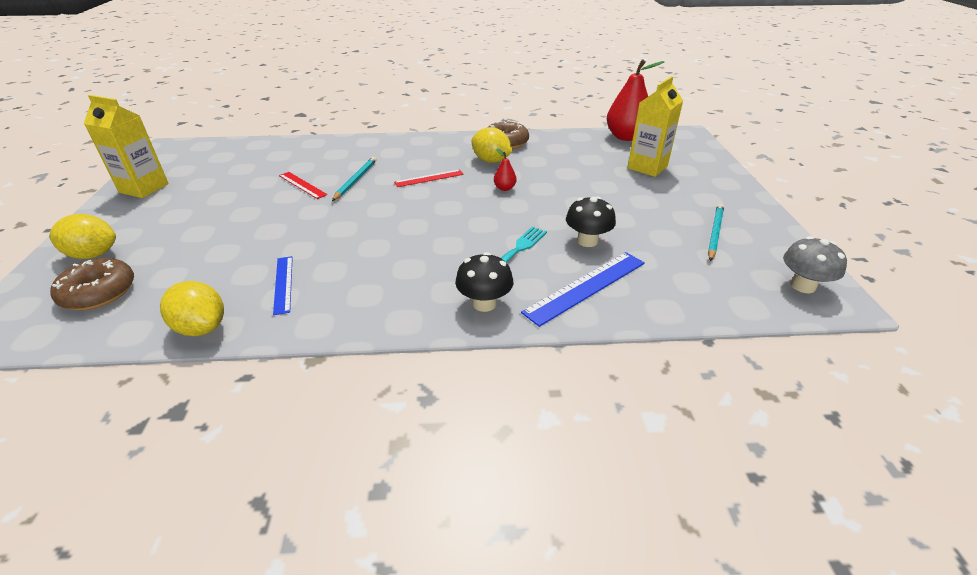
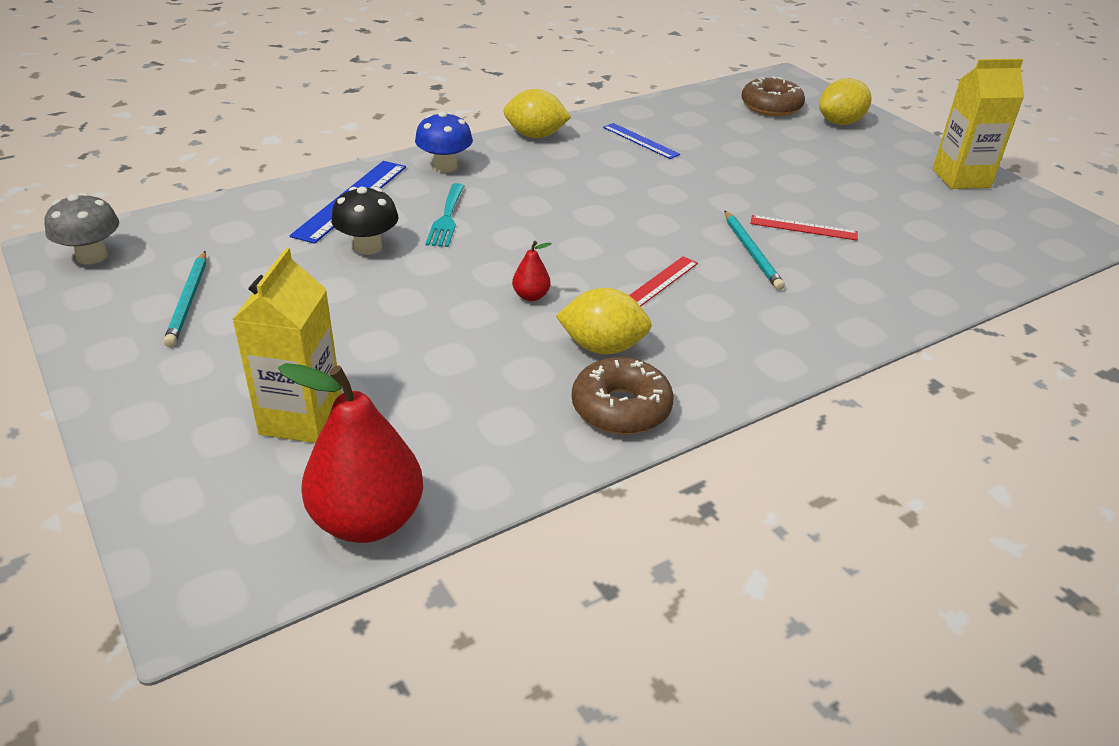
camera: 150 degrees right, 0 degrees up
yellow lemon [160,281,224,336] -> yellow lemon moved to [503,89,571,138]
black mushroom [455,252,513,312] -> blue mushroom [415,111,473,172]

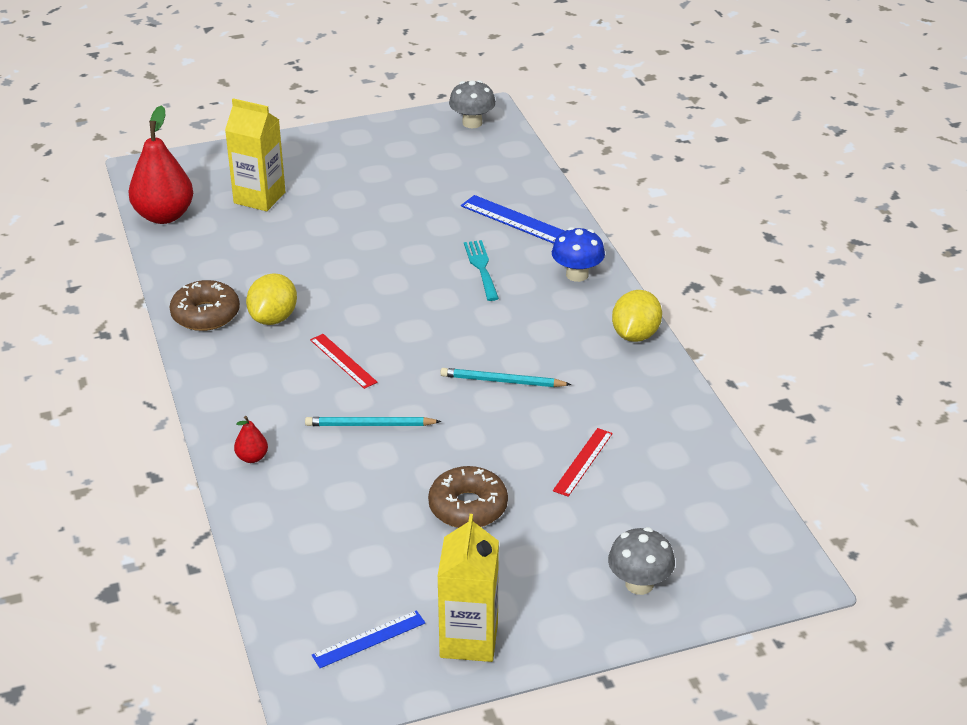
camera: 105 degrees right, 0 degrees up
turquoise pencil [164,251,206,347] -> turquoise pencil moved to [440,368,572,387]
black mushroom [331,187,399,255] -> none
turquoise fork [425,183,464,247] -> turquoise fork turned 60 degrees clockwise [464,240,499,301]
red pear [512,241,552,301] -> red pear moved to [234,416,268,463]
blue ruler [603,123,680,159] -> blue ruler moved to [312,610,425,668]
brown donut [741,76,805,116] -> brown donut moved to [428,466,508,528]
red ruler [750,215,858,240] -> red ruler moved to [553,428,613,497]
yellow lemon [819,78,872,125] -> grey mushroom [608,527,675,595]

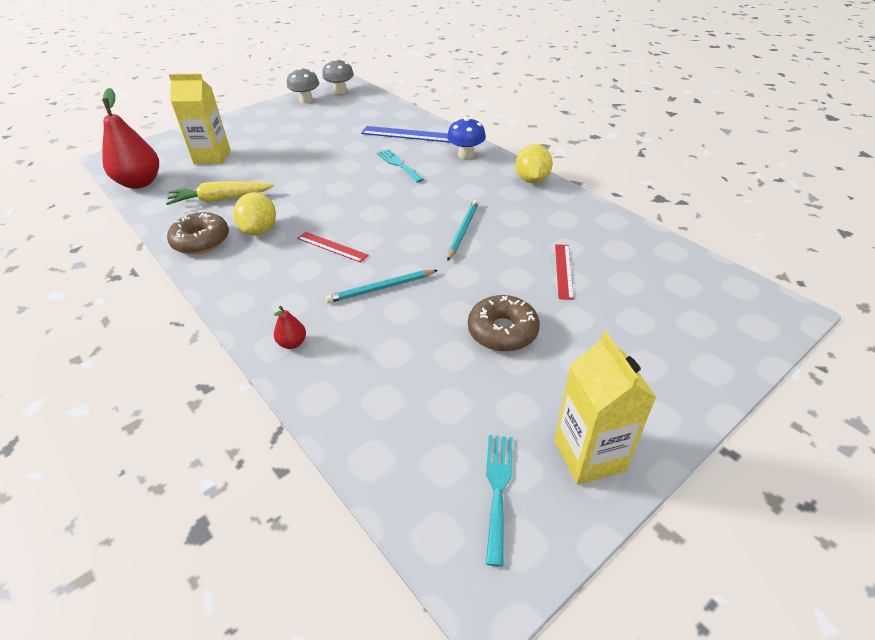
camera: 20 degrees left, 5 degrees up
blue ruler [312,610,425,668] -> turquoise fork [486,435,513,567]
turquoise pencil [440,368,572,387] -> turquoise pencil turned 120 degrees clockwise [447,200,479,261]
grey mushroom [608,527,675,595] -> grey mushroom moved to [287,67,319,104]
none -> yellow carrot [166,181,274,205]

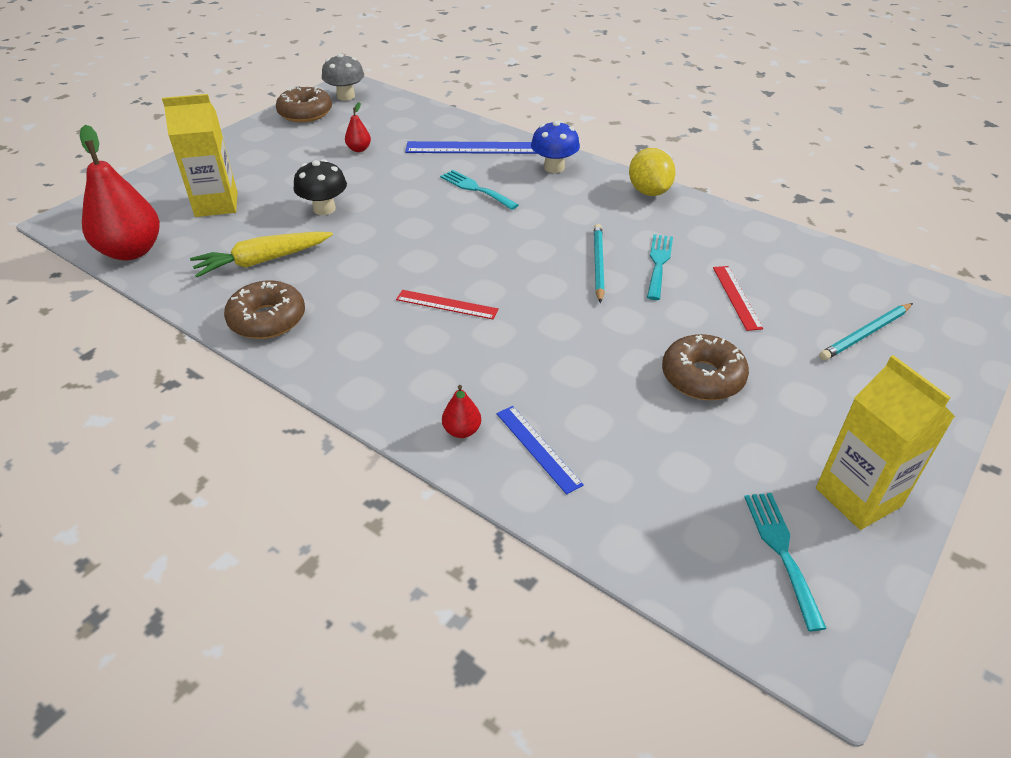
camera: 15 degrees left, 0 degrees up
yellow lemon [233,192,276,236] -> none
grey mushroom [287,67,319,104] -> brown donut [276,87,332,122]
turquoise pencil [325,270,438,303] -> turquoise pencil moved to [819,303,913,361]
none -> black mushroom [294,159,347,215]
none -> red pear [345,102,371,152]
none -> blue ruler [497,406,584,494]
none -> turquoise fork [647,234,673,300]

